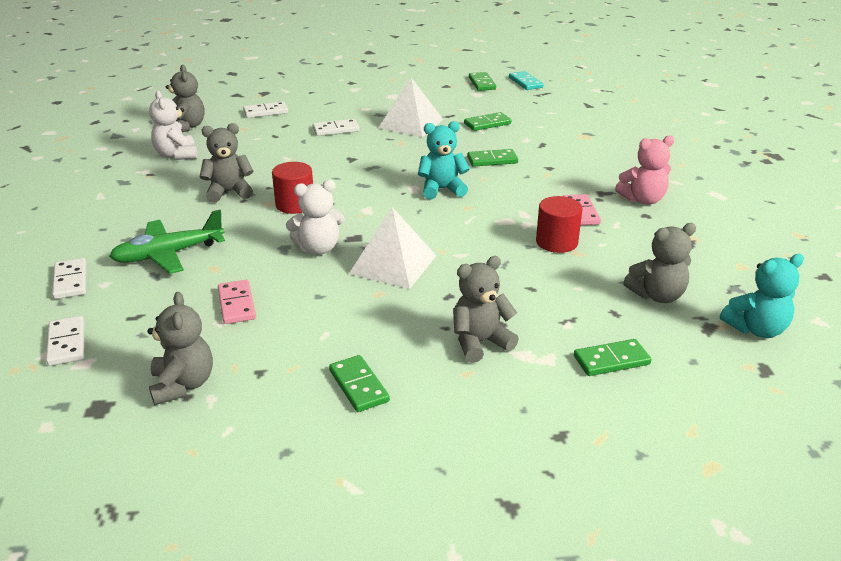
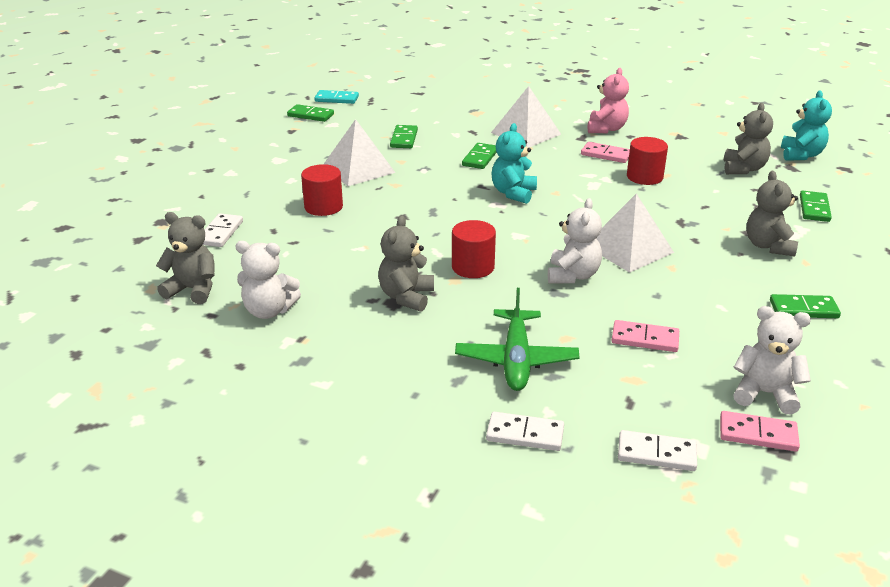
camera: 60 degrees left, 0 degrees up
grey teddy bear [147,292,213,405] -> white teddy bear [733,306,811,414]
white domino [313,119,360,136] -> red cylinder [301,164,343,216]
none -> white pyramid [491,86,561,148]
none -> pink domino [720,411,800,452]

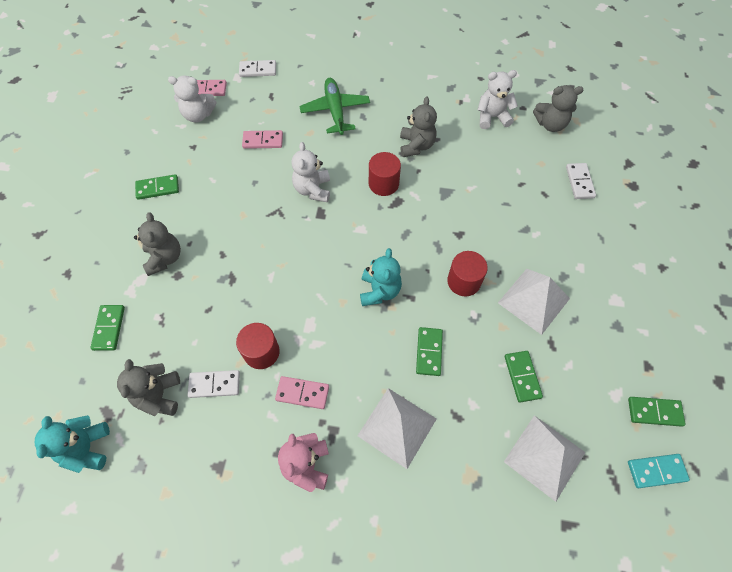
camera: 165 degrees right, 30 degrees up
red cylinder [301,164,343,216] -> red cylinder moved to [447,251,488,296]
white domino [486,412,564,451] -> white domino moved to [187,370,240,398]
white pyramid [596,194,674,273] -> white pyramid moved to [504,415,585,502]

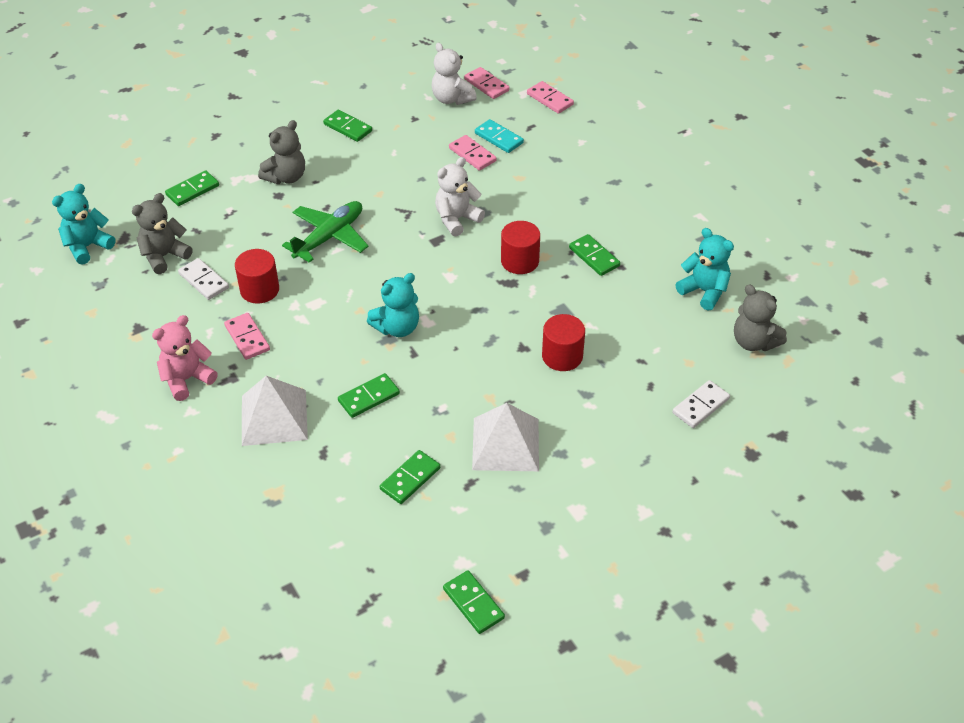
camera: 50 degrees right, 15 degrees down
white domino [239,60,276,77] -> pink domino [527,81,574,114]
green plane [299,78,370,135] -> green plane moved to [282,201,368,263]
grey teddy bear [400,96,437,157] -> green domino [569,234,620,276]
red cylinder [447,251,488,296] -> red cylinder moved to [542,314,585,371]
white teddy bear [478,70,518,129] -> turquoise teddy bear [675,228,734,311]
white pyramid [504,415,585,502] -> none
turquoise domino [628,454,690,488] -> turquoise domino moved to [475,119,524,153]

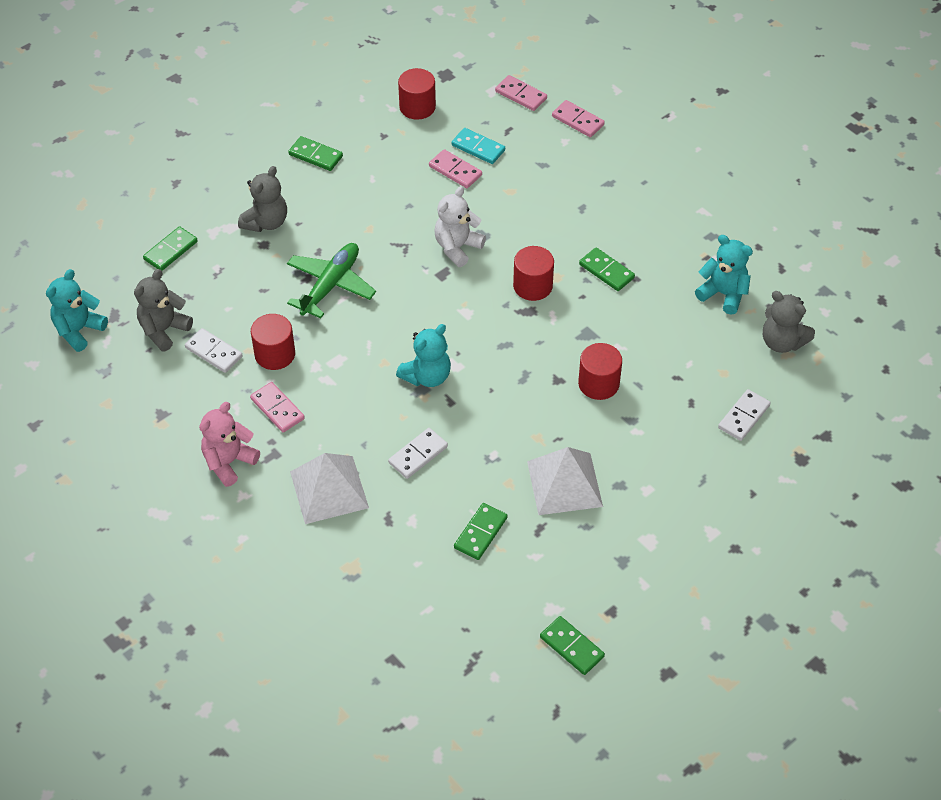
camera: 10 degrees left, 5 degrees up
green domino [338,373,400,418] -> white domino [388,428,448,479]
white teddy bear [431,43,477,105] -> red cylinder [398,68,436,120]
pink domino [464,67,510,99] -> pink domino moved to [552,100,605,137]

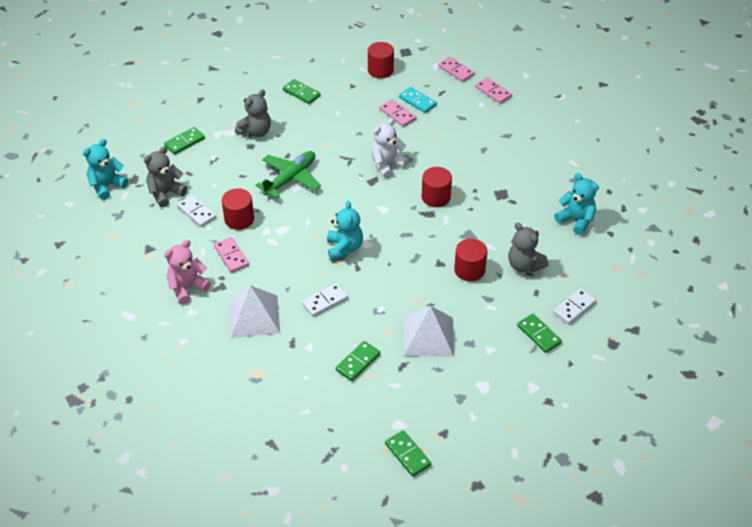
camera: 10 degrees right, 5 degrees down
turquoise teddy bear [396,324,451,387] -> turquoise teddy bear turned 60 degrees counterclockwise [327,201,363,261]
green domino [579,247,635,291] -> green domino moved to [517,314,562,353]
grey teddy bear [763,291,815,353] -> grey teddy bear moved to [508,223,549,273]

